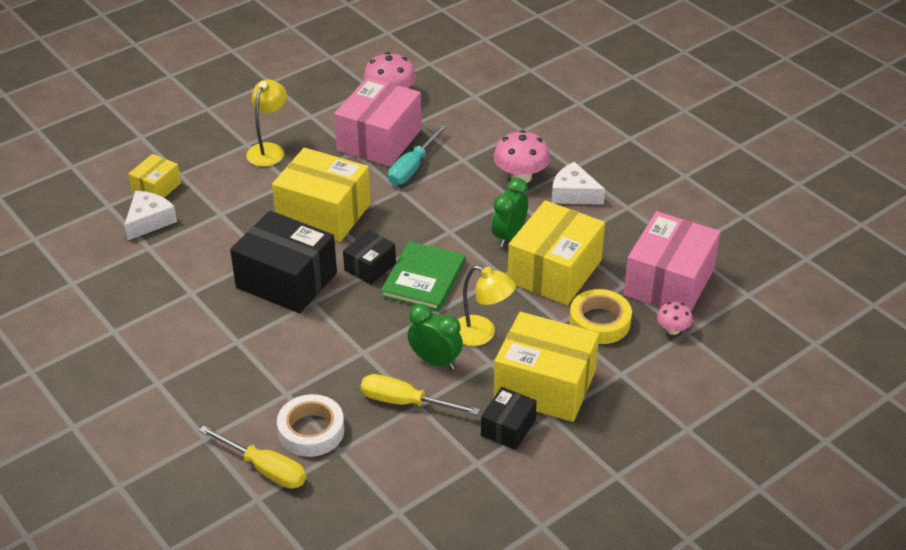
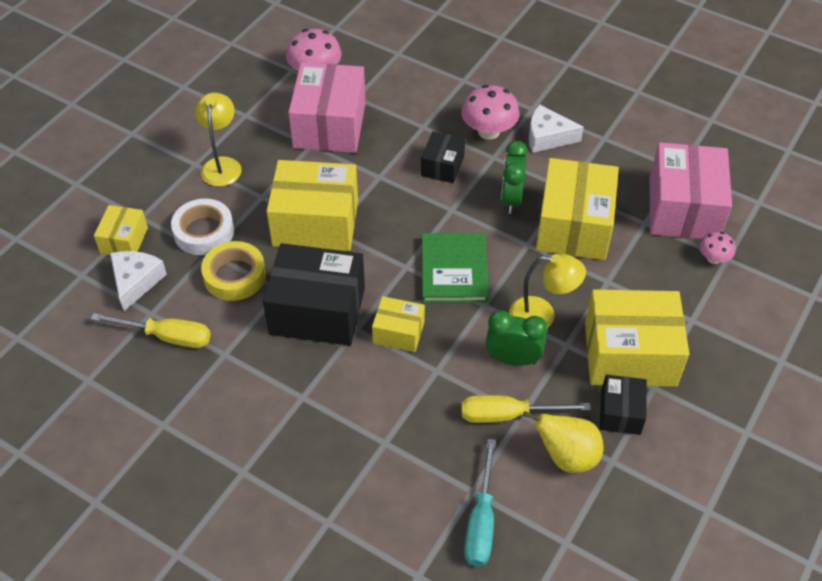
camera: 20 degrees left, 10 degrees up
yellow screwdriver [199,425,306,489] -> yellow screwdriver moved to [91,313,211,348]
white tape [277,394,345,457] -> white tape moved to [171,199,234,255]
black box [343,230,396,285] -> black box moved to [421,131,465,183]
turquoise screwdriver [388,125,446,185] -> turquoise screwdriver moved to [464,439,496,567]
yellow tape [569,289,632,344] -> yellow tape moved to [201,241,266,301]
none -> yellow box [372,296,425,352]
none -> yellow pear [523,411,604,473]

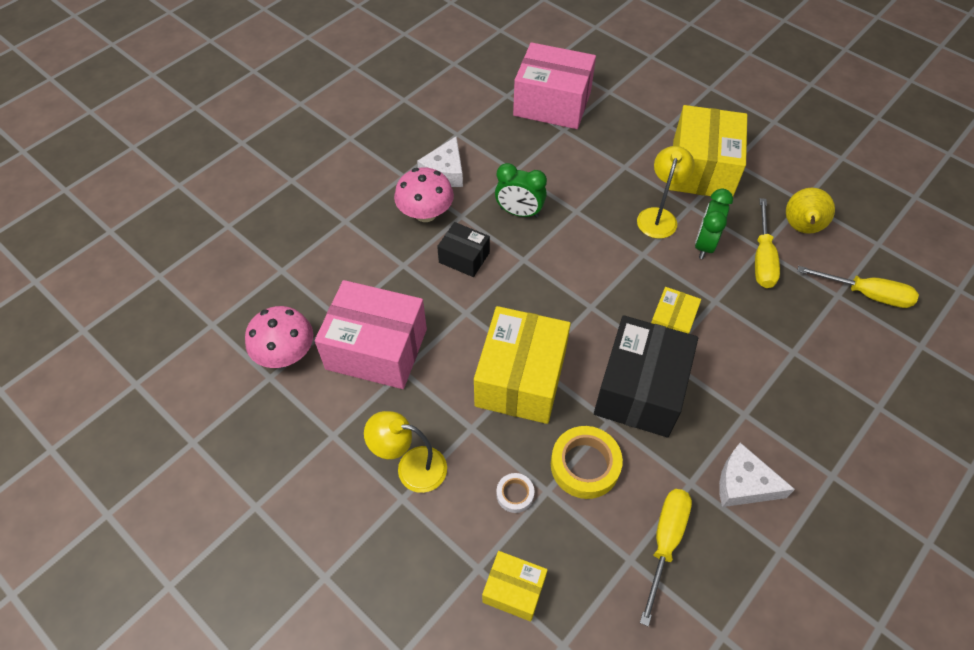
camera: 80 degrees left, 5 degrees up
white cheese [110,251,167,311] -> white cheese moved to [719,443,795,507]
white tape [171,199,234,255] -> white tape [496,473,534,513], size x0.53
green book [422,233,489,303] -> none
turquoise screwdriver [464,439,496,567] -> yellow screwdriver [797,266,919,308]
yellow box [536,158,619,260] -> none
black box [600,374,647,435] -> none
pink mushroom [699,232,735,264] -> none

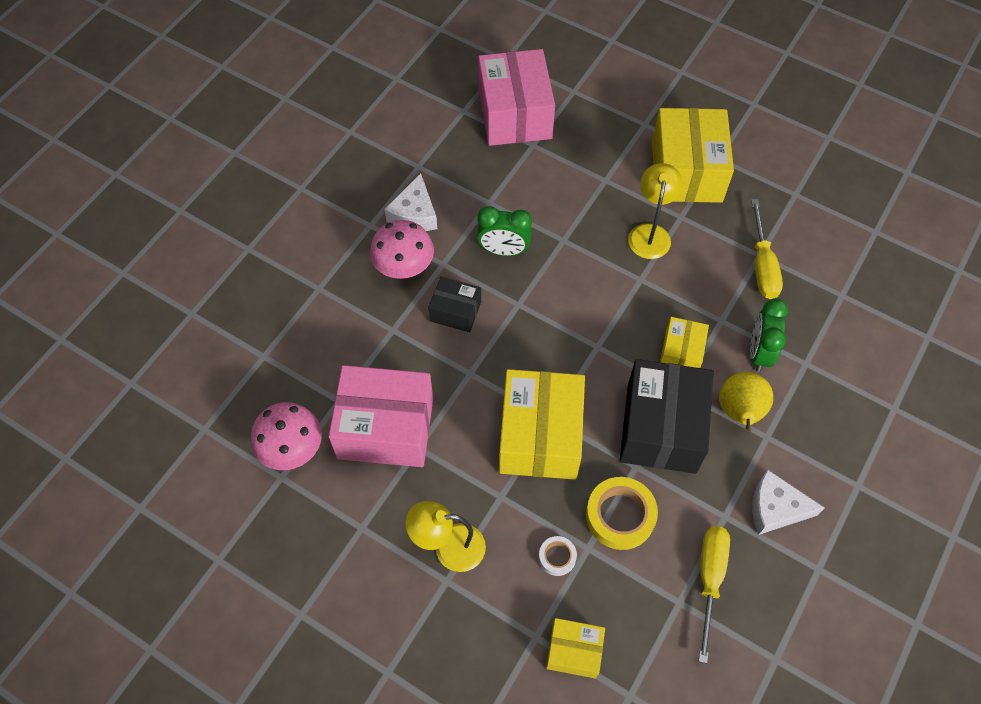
camera: 10 degrees left, 5 degrees up
pink box [513,42,596,129] -> pink box turned 75 degrees clockwise [478,49,555,146]
green clock [695,189,733,259] -> green clock moved to [750,299,788,372]
yellow pear [786,188,835,234] -> yellow pear moved to [719,372,773,432]
yellow screwdriver [797,266,919,308] -> none

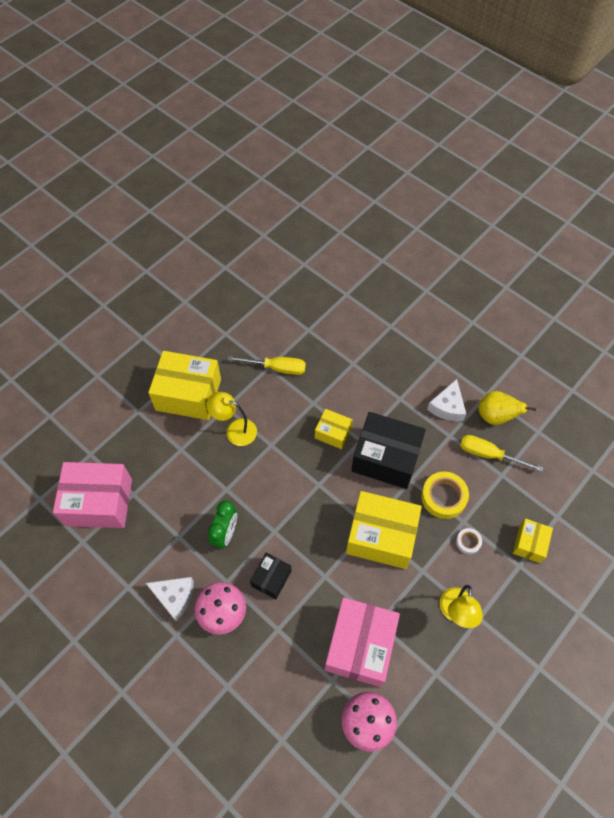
camera: 80 degrees left, 0 degrees up
yellow pear [719,372,773,432] -> yellow pear moved to [479,391,536,425]
green clock [750,299,788,372] -> none

